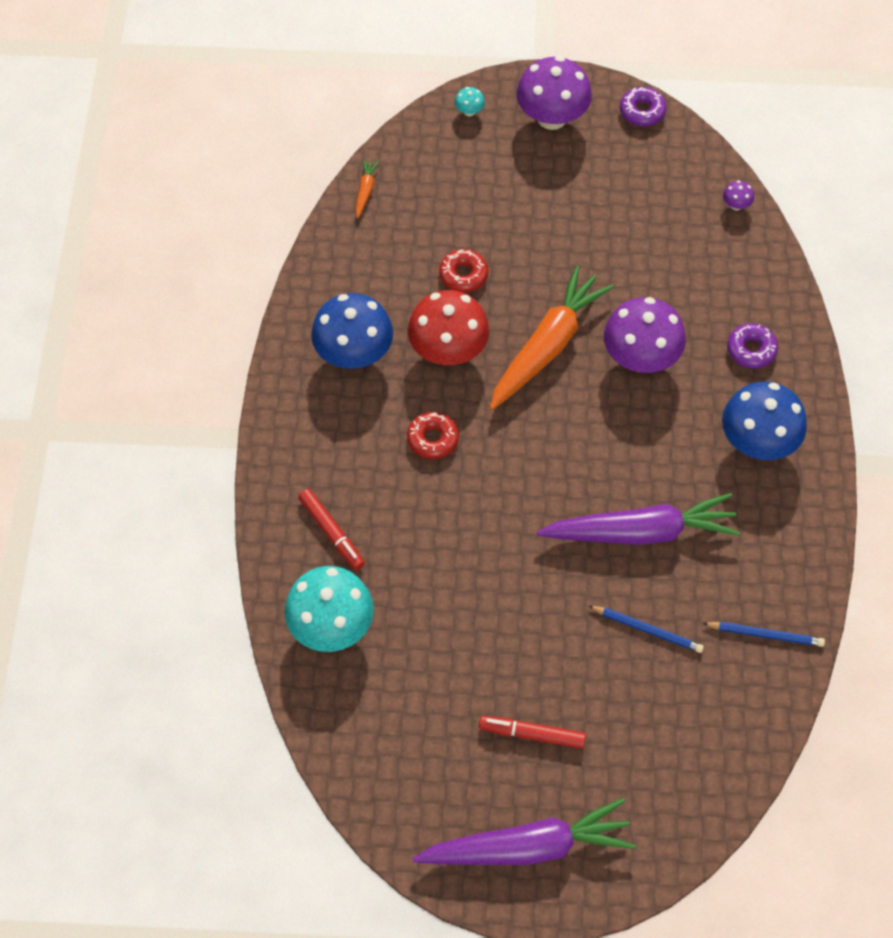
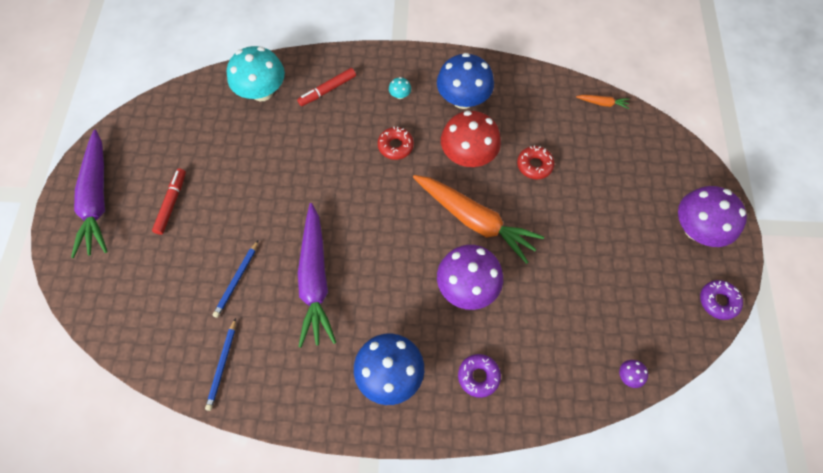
camera: 90 degrees right, 5 degrees up
turquoise mushroom [455,87,485,116] -> turquoise mushroom moved to [389,77,411,99]

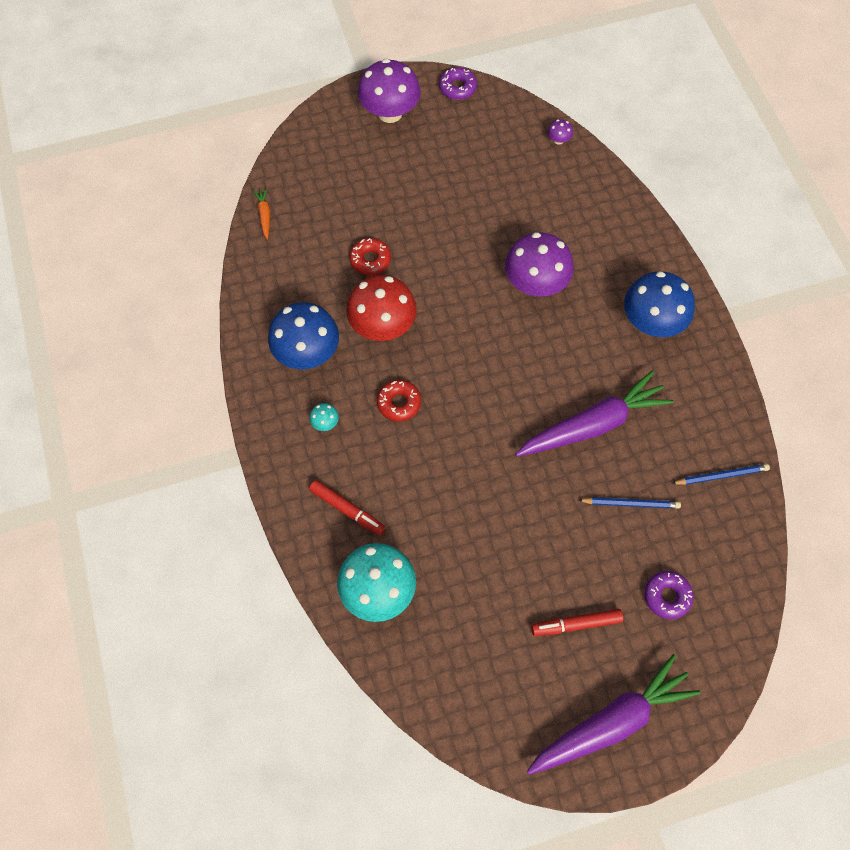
camera: 110 degrees left, 0 degrees up
orange carrot [413,175,544,264] -> none
purple donut [458,354,501,398] -> purple donut moved to [644,571,694,619]

